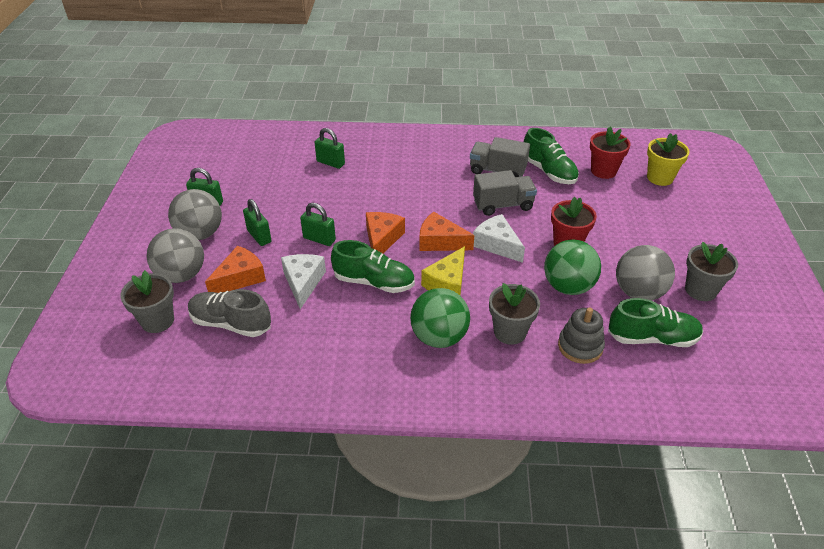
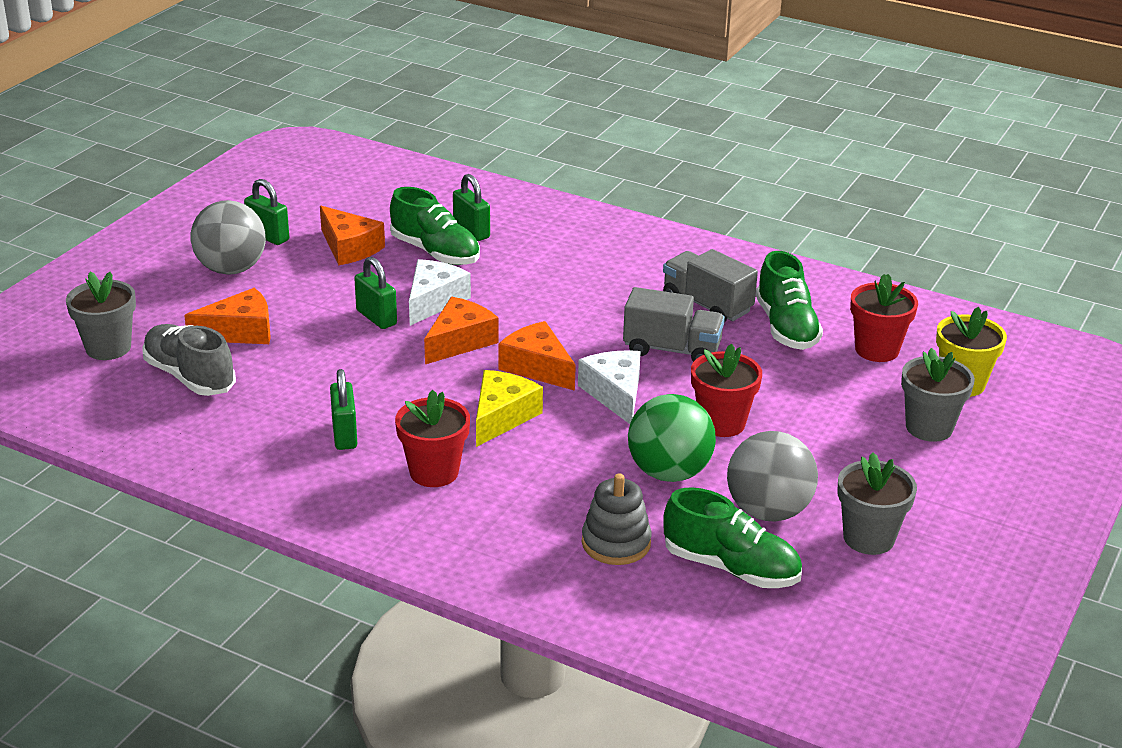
camera: 25 degrees right, 10 degrees down
grey ball [147,228,204,283] -> none
green padlock [243,199,272,246] -> green padlock moved to [330,369,357,450]
white cheese [281,254,326,309] -> white cheese moved to [409,259,471,326]
green shoe [331,240,415,293] -> green shoe moved to [390,187,480,265]
green ball [410,288,470,348] -> red flower pot [395,390,470,487]
yellow cheese [421,246,465,295] -> yellow cheese turned 150 degrees clockwise [476,370,543,447]
grey flower pot [489,283,540,345] -> grey flower pot moved to [901,348,975,442]
none -> orange cheese [320,206,385,265]

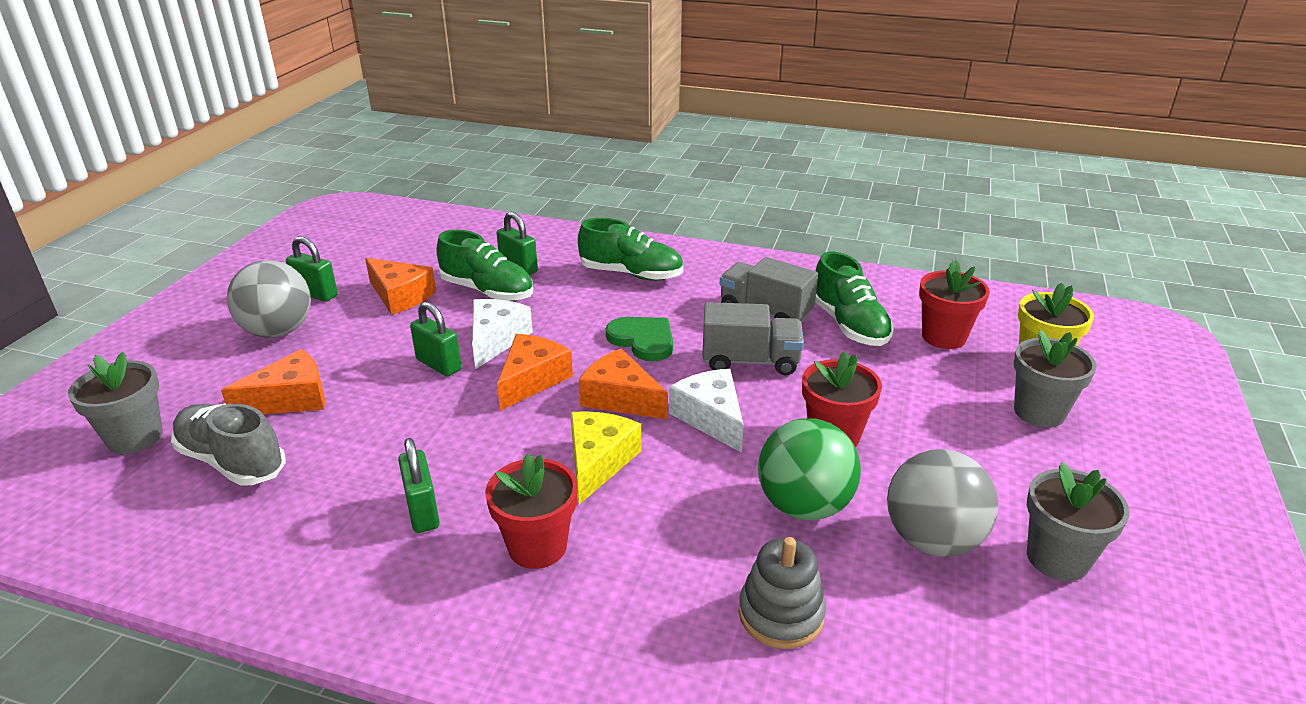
camera: 10 degrees left, 0 degrees up
green shoe [663,487,802,588] -> green shoe moved to [578,218,683,281]
none -> green heart [606,317,673,361]

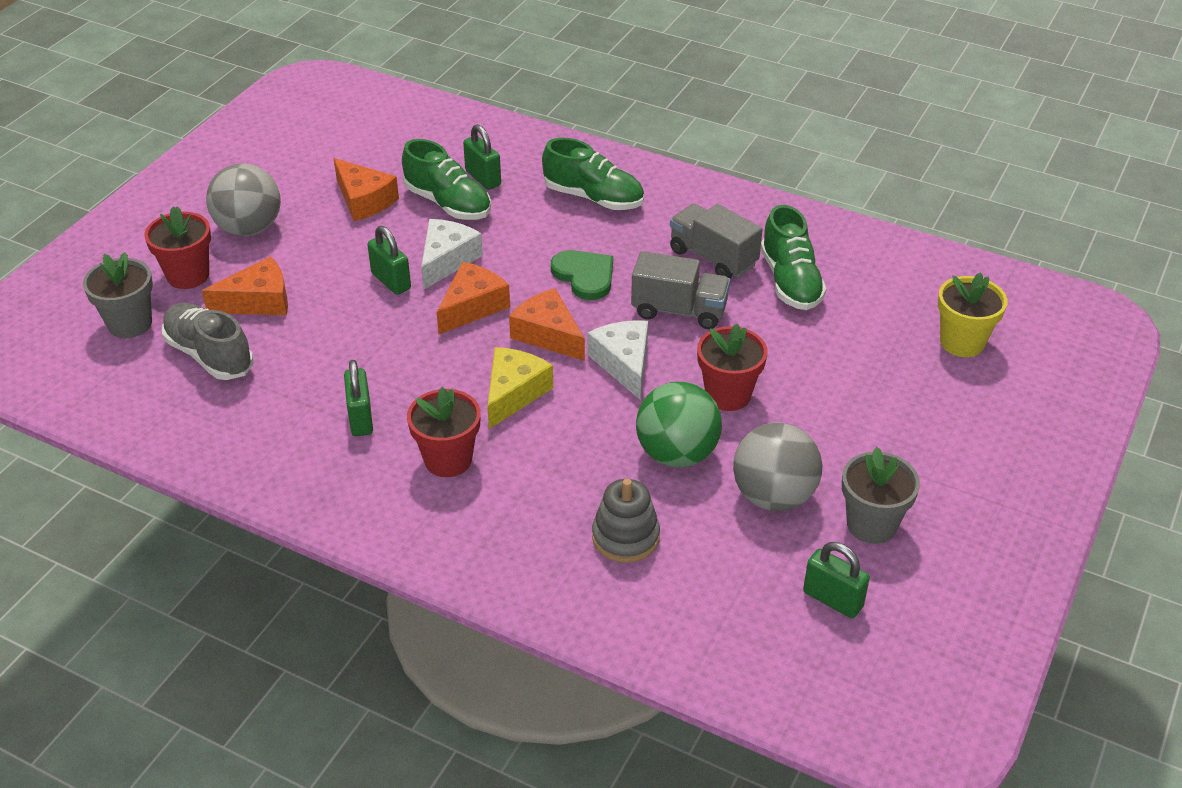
camera: 10 degrees right, 10 degrees up
green padlock [286,236,338,302] -> green padlock moved to [803,542,870,618]
red flower pot [919,260,990,349] -> red flower pot moved to [144,206,211,289]
grey flower pot [1014,330,1097,428] -> none

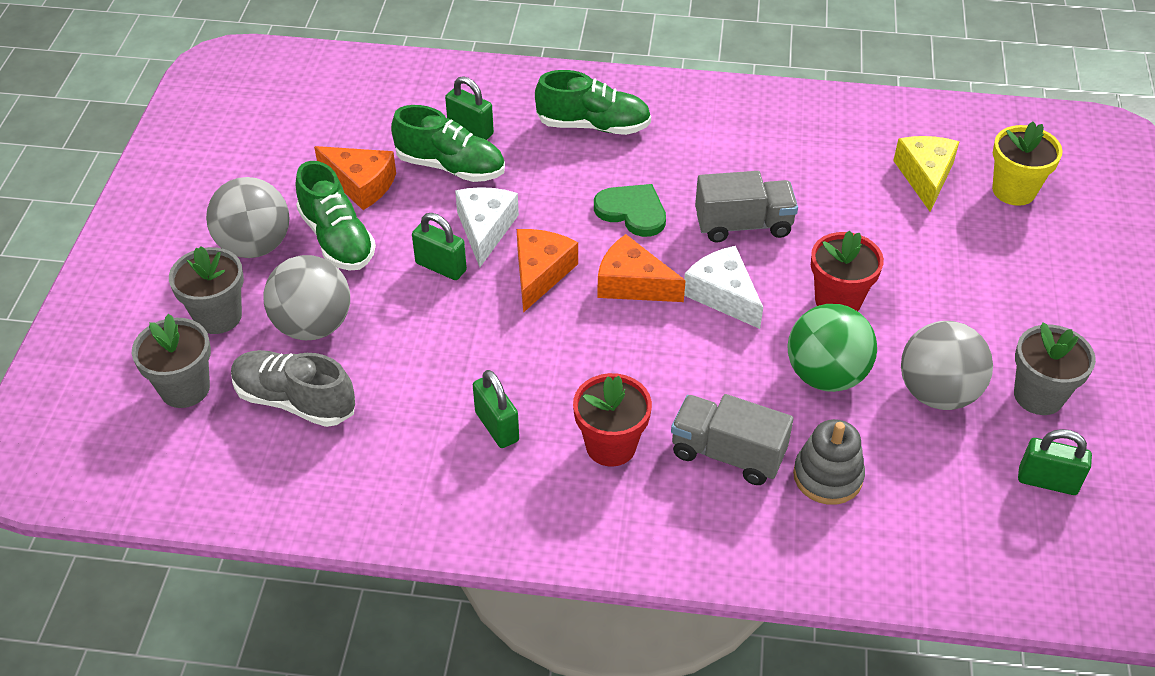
camera: 20 degrees left, 5 degrees up
red flower pot [144,206,211,289] -> grey flower pot [169,246,244,334]
orange cheese [202,257,288,315] -> grey ball [263,255,350,340]
yellow cheese [487,347,553,429] -> yellow cheese moved to [893,136,959,212]
grey truck [670,204,763,278] -> grey truck moved to [671,394,794,485]
green shoe [761,205,826,310] -> green shoe moved to [296,161,376,270]

